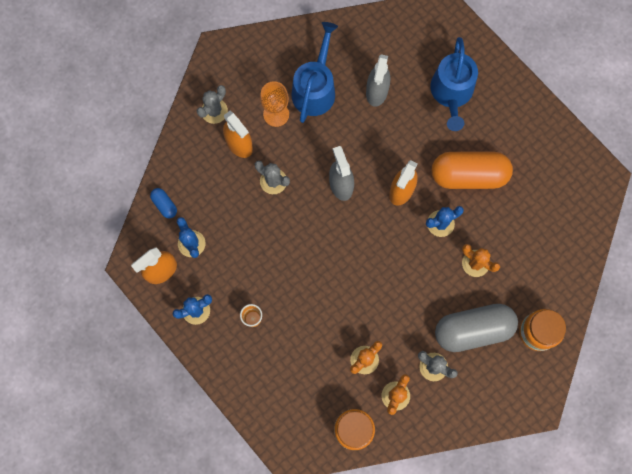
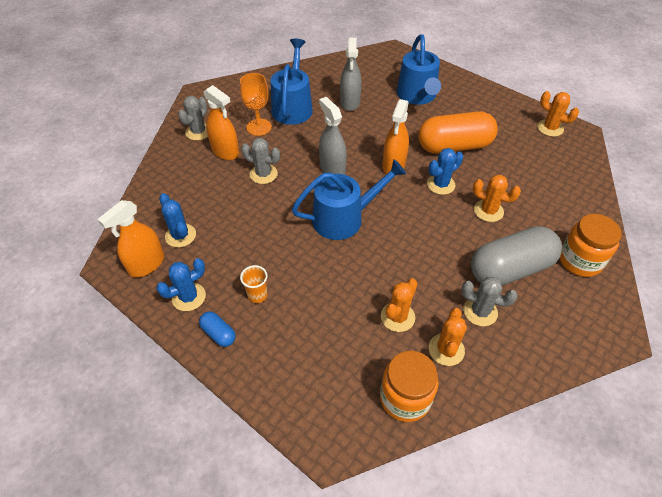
camera: 10 degrees left, 25 degrees down
blue capsule [150,188,177,218] -> blue capsule moved to [199,311,236,347]
none -> blue watering can [292,159,406,240]
none -> orange cactus [537,91,579,137]

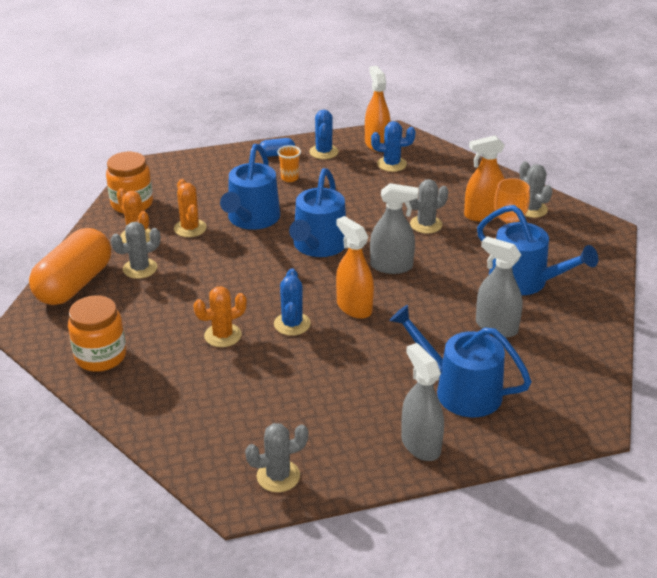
camera: 125 degrees right, 15 degrees down
orange capsule [418,111,498,154] -> orange capsule moved to [29,228,111,305]
grey capsule [471,226,562,286] -> none
orange cactus [537,91,579,137] -> grey cactus [245,423,308,492]
none -> blue watering can [220,144,280,230]
none -> grey spray bottle [401,343,444,461]

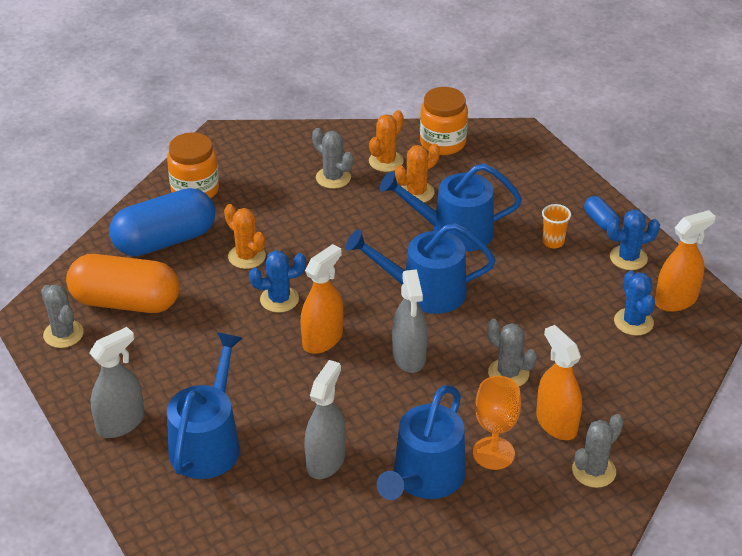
camera: 75 degrees right, 5 degrees up
orange capsule [29,228,111,305] -> orange capsule moved to [66,254,180,313]
none -> blue capsule [109,188,215,256]

